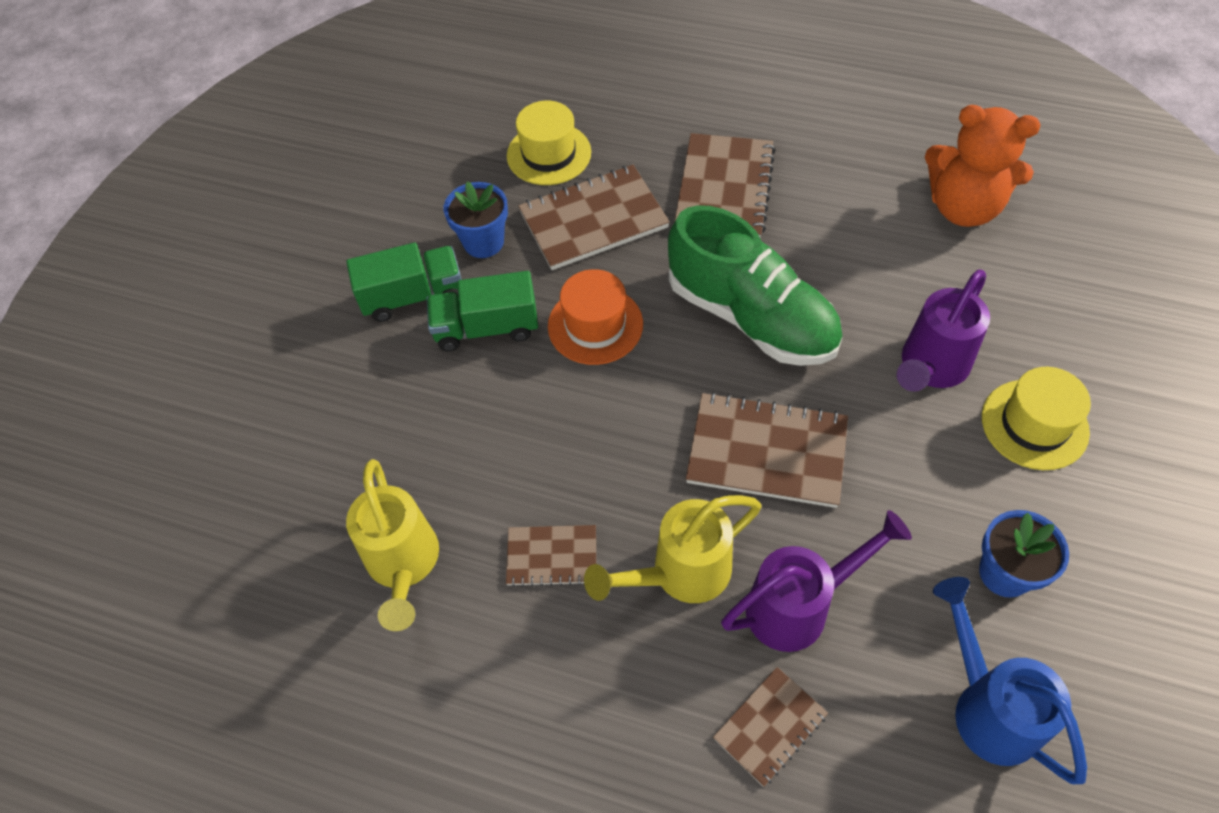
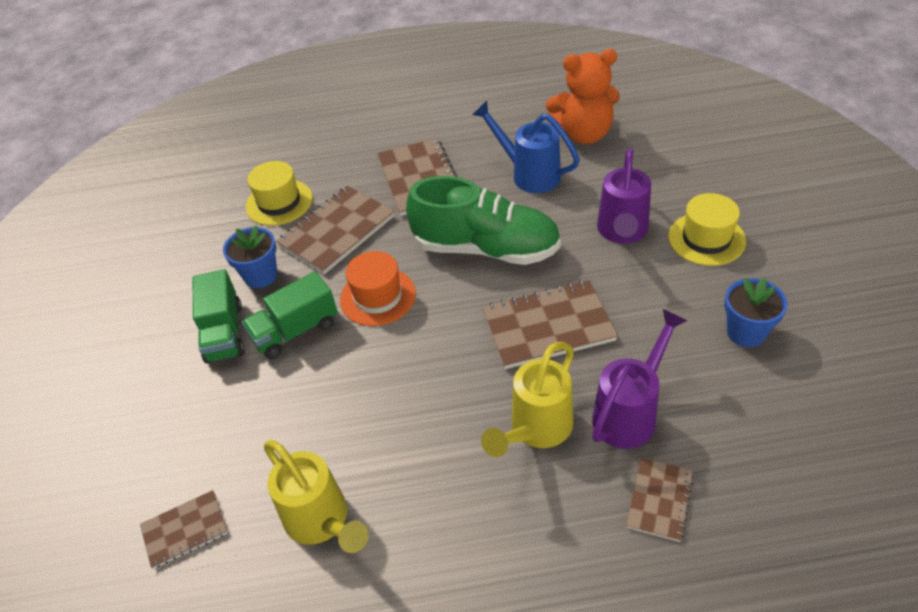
camera: 25 degrees left, 10 degrees down
green truck [346,243,462,322] -> green truck turned 120 degrees clockwise [193,269,245,364]
brown notebook [506,525,596,587] -> brown notebook moved to [140,490,228,569]
blue watering can [933,577,1087,784] -> blue watering can moved to [472,101,580,193]

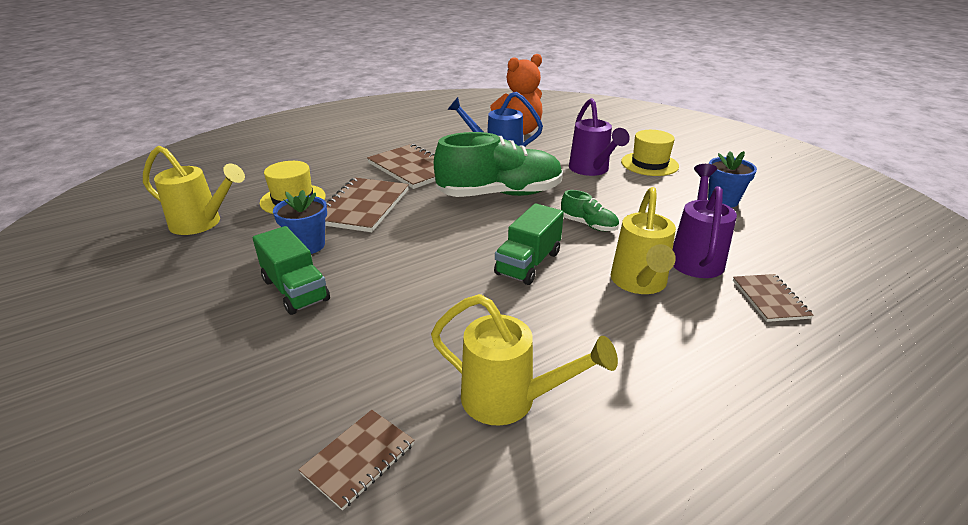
camera: 30 degrees left, 15 degrees down
green truck [242,271,338,359] -> green truck moved to [494,203,564,285]
orange hat [340,251,416,326] -> none
brown notebook [482,280,618,369] -> green shoe [561,190,619,231]
none -> yellow watering can [143,146,245,235]

